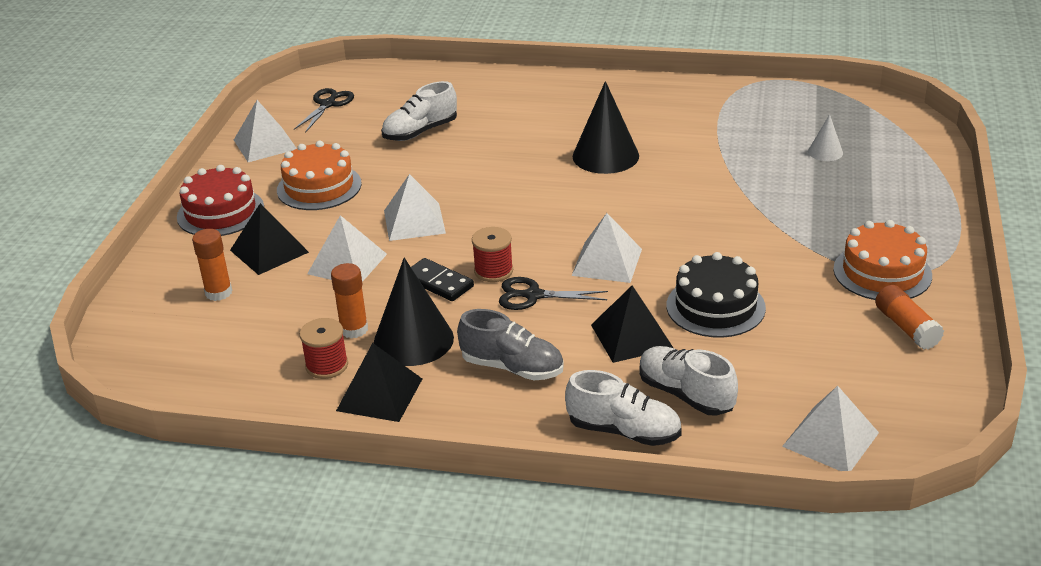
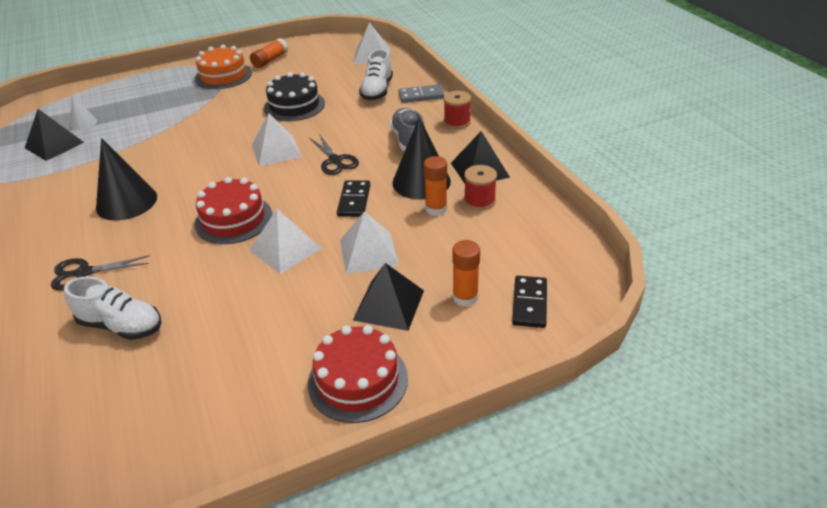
camera: 125 degrees left, 5 degrees up
white pyramid [234,100,297,162] -> none
orange cake [277,141,362,210] -> none
black scissors [294,88,354,133] -> black scissors moved to [51,255,150,291]
red spool [472,227,513,282] -> red spool moved to [444,91,471,129]
white shoe [565,370,682,446] -> grey domino [399,84,444,103]
black pyramid [591,285,673,363] -> black pyramid moved to [25,109,84,161]
none -> red cake [194,177,272,244]
none -> black domino [512,276,547,328]

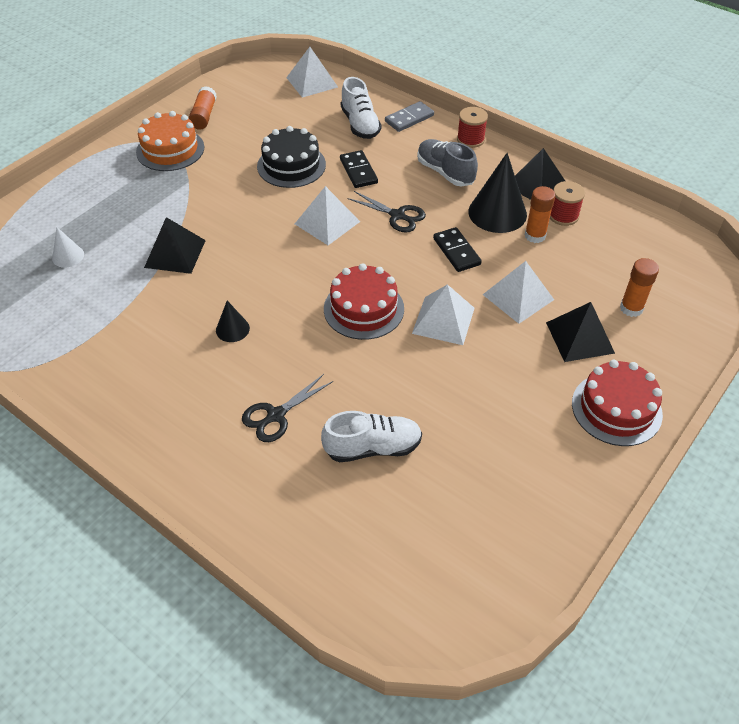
camera: 30 degrees left, 10 degrees up
black pyramid [25,109,84,161] -> black pyramid moved to [144,217,206,274]
black cone [96,138,157,221] -> black cone [216,301,250,342], size x0.51
black domino [512,276,547,328] -> black domino moved to [340,150,378,188]

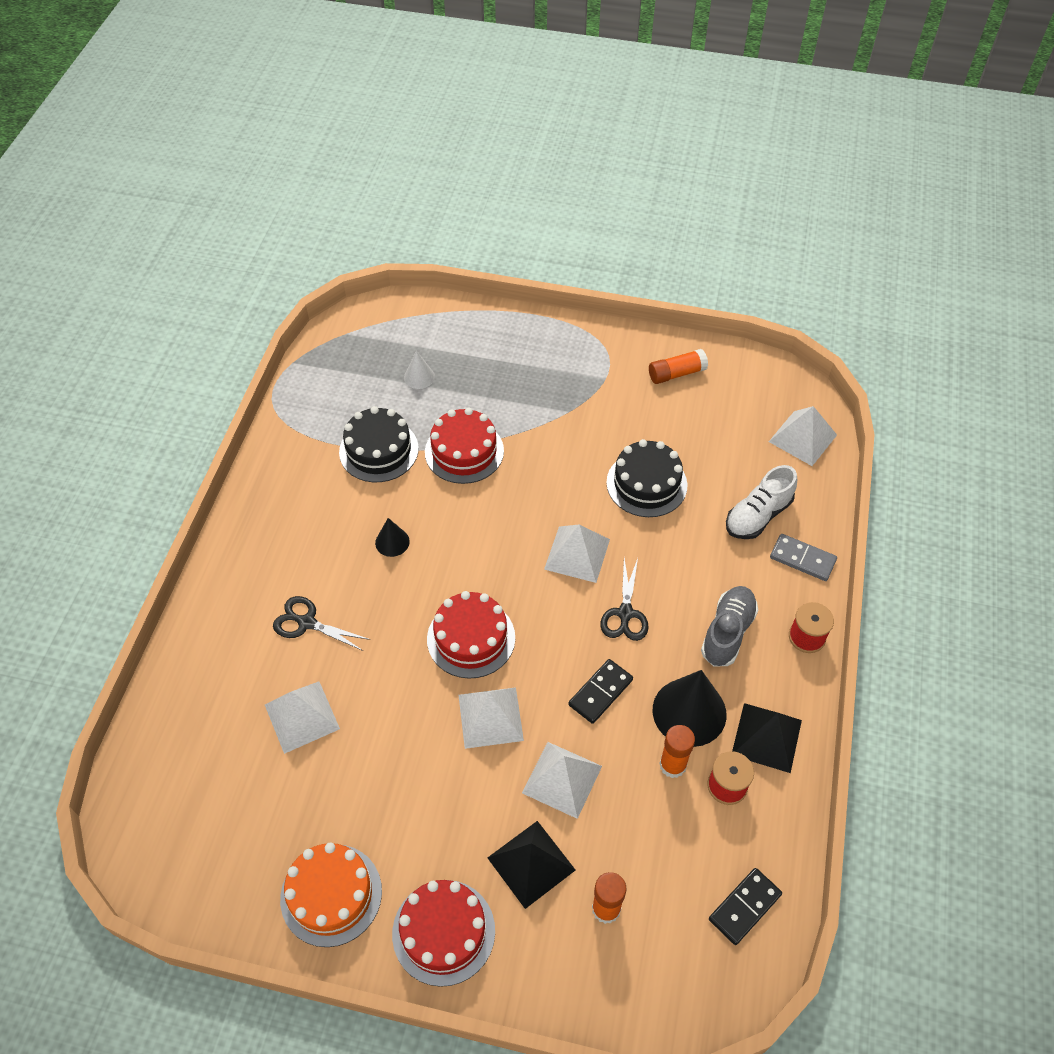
camera: 65 degrees right, 5 degrees up
orange cake [136,111,204,171] -> orange cake moved to [280,842,382,947]
black pyramid [144,217,206,274] -> red cake [425,408,504,484]
white shoe [321,411,422,462] -> white pyramid [265,681,340,754]
black domino [340,150,378,188] -> black domino moved to [709,868,782,945]
none -> black cake [339,406,419,482]

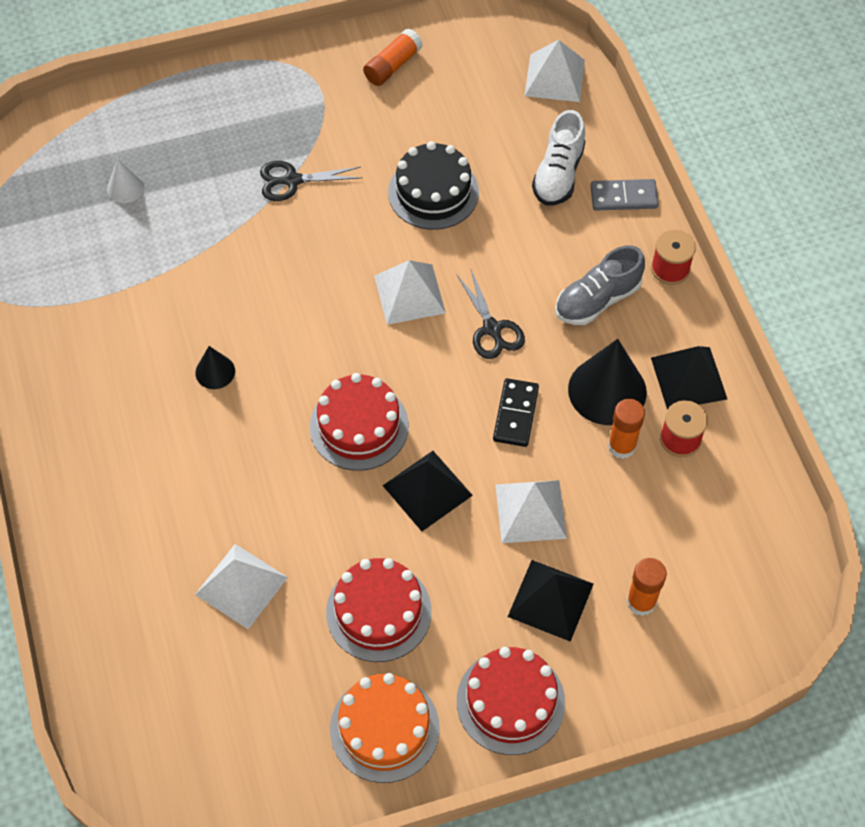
camera: 30 degrees left, 5 degrees up
black scissors [273,596,370,651] -> black scissors moved to [260,161,362,201]
black cake [339,406,419,482] -> none
red cake [425,408,504,484] -> red cake moved to [326,558,432,662]
white pyramid [458,687,524,749] -> black pyramid [382,451,473,531]
grey shoe [701,586,758,667] -> grey shoe turned 120 degrees counterclockwise [555,245,645,325]
black domino [709,868,782,945] -> none

